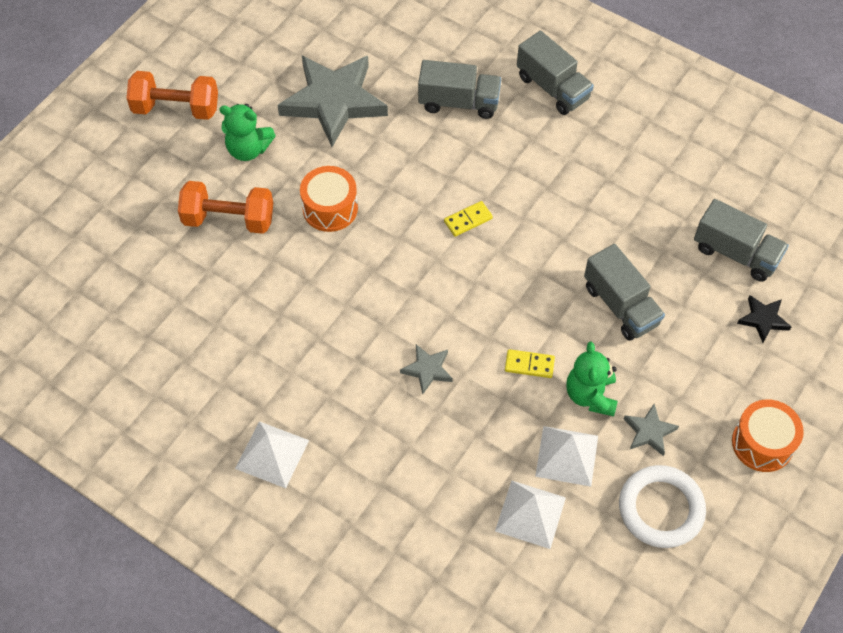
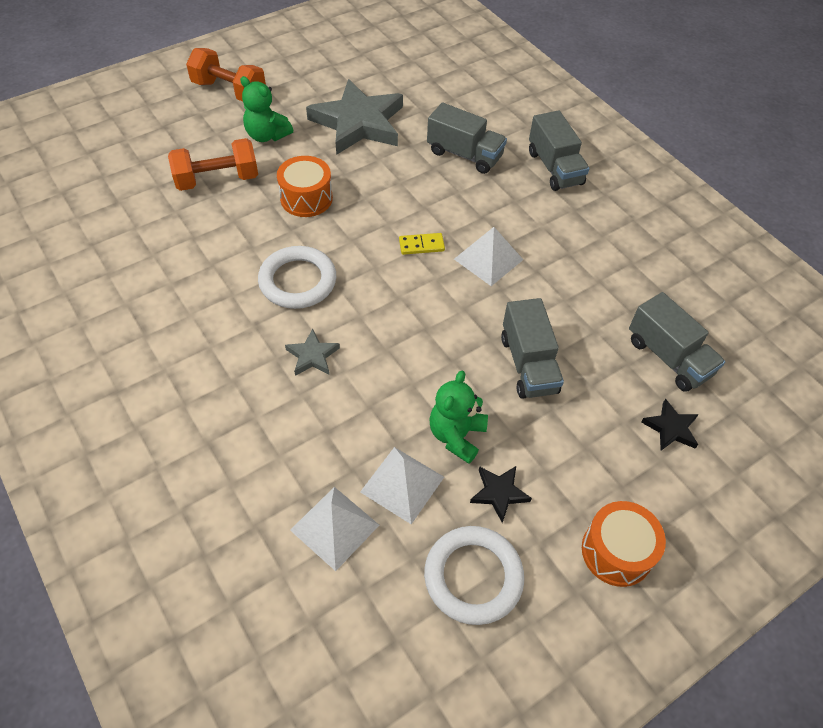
camera: 20 degrees right, 5 degrees down
orange dumbbell [178,181,273,234] -> orange dumbbell turned 45 degrees counterclockwise [168,138,258,191]
white pyramid [235,421,309,488] -> white pyramid moved to [454,227,523,286]
yellow domino [505,349,555,378] -> none
grey star [624,404,679,456] -> black star [470,466,532,523]
none -> white ring [258,246,336,309]

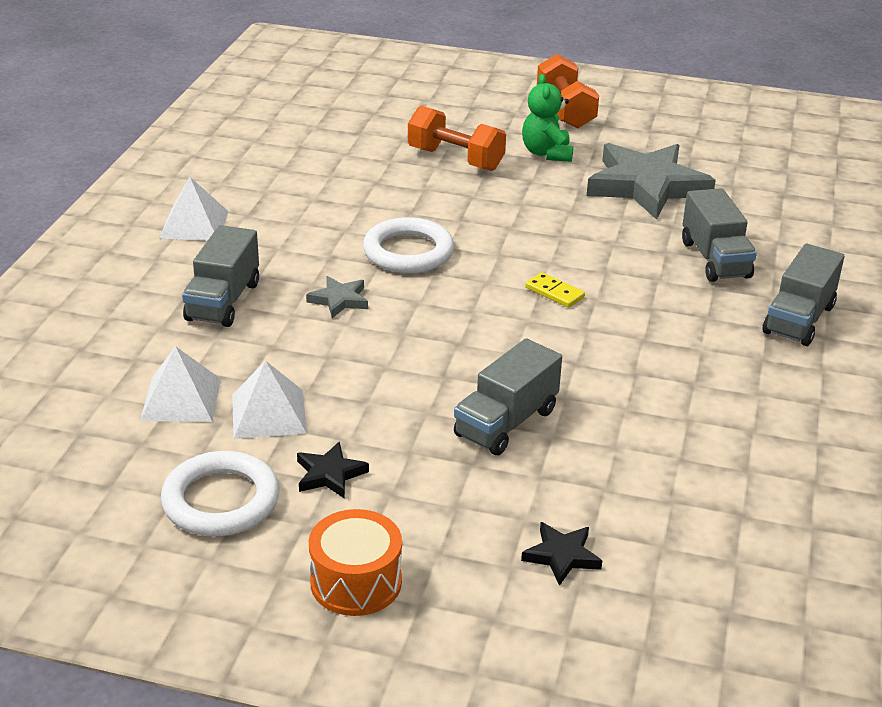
camera: 50 degrees right, 20 degrees down
orange drum [277,156,333,217] -> none
green teddy bear [429,370,488,464] -> none
white pyramid [454,227,523,286] -> white pyramid moved to [159,177,229,241]
grey truck [629,292,725,392] -> grey truck moved to [182,225,259,327]

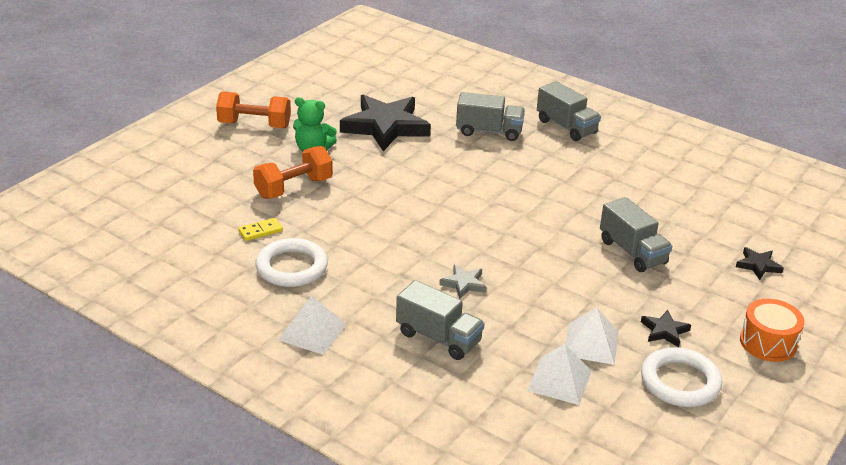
camera: 70 degrees left, 0 degrees up
white ring [363,217,454,273] -> white ring moved to [255,238,328,287]
yellow domino [525,272,585,308] -> yellow domino moved to [238,218,283,241]
grey star [587,143,716,220] -> black star [340,95,431,151]

